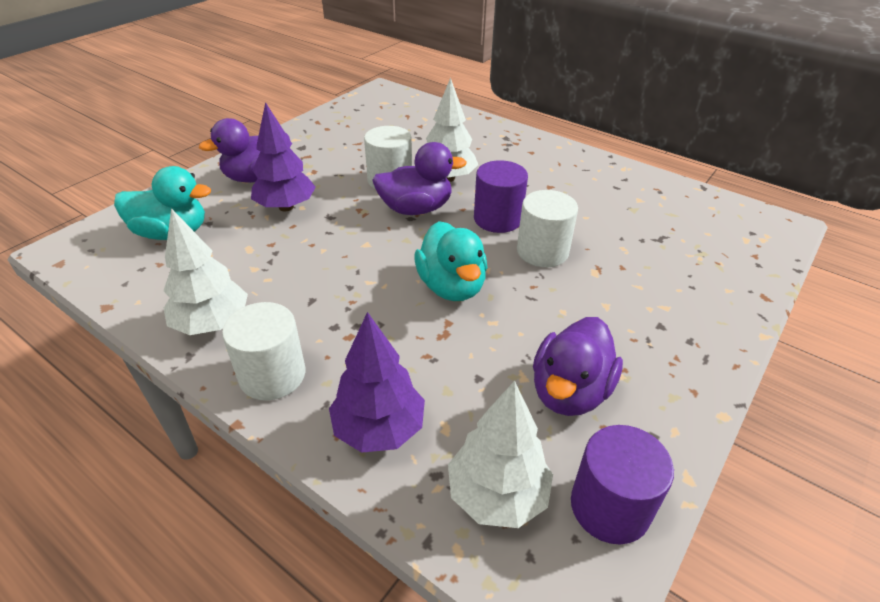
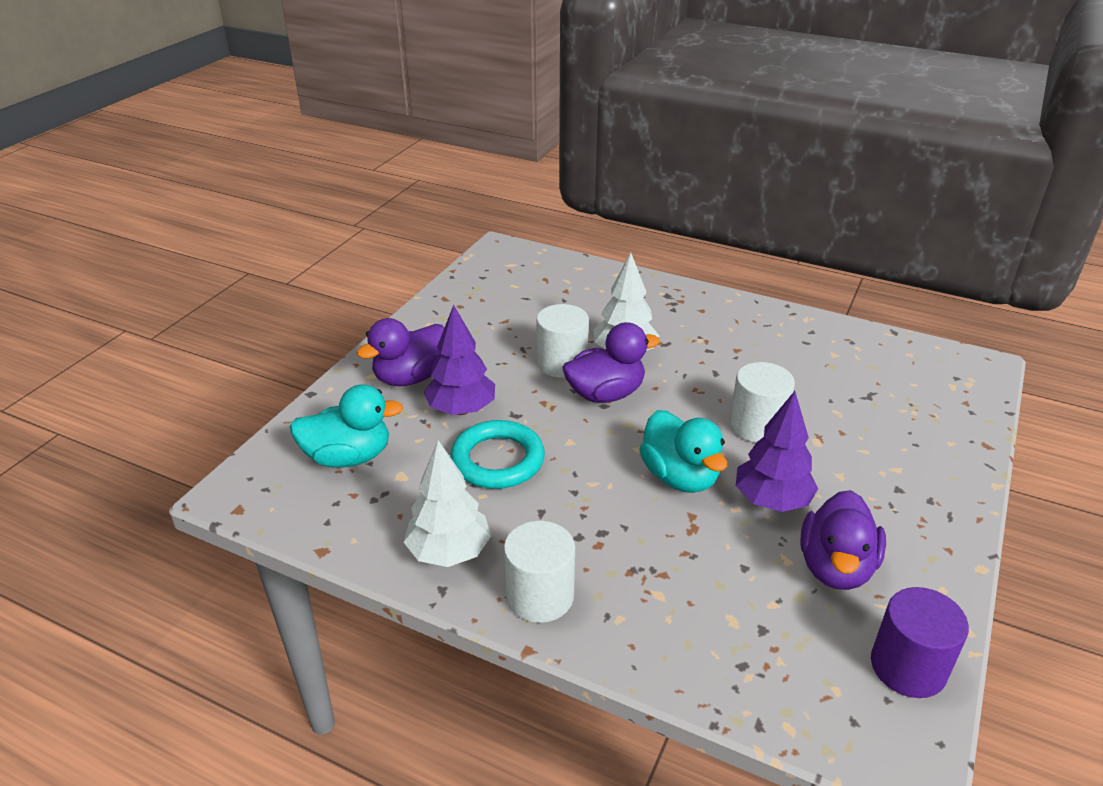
camera: 10 degrees left, 5 degrees down
purple tree [329,312,425,453] -> purple tree moved to [736,391,818,512]
white tree [448,381,553,528] -> none
purple cylinder [474,160,528,233] -> none
none -> turquoise ring [450,420,545,489]

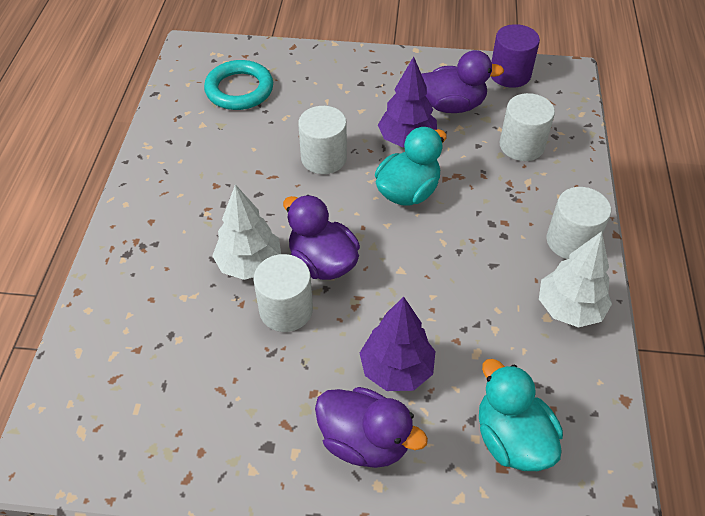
camera: 110 degrees left, 15 degrees up
turquoise ring [450,420,545,489] -> turquoise ring moved to [204,60,273,110]
none -> white cylinder [500,93,555,161]

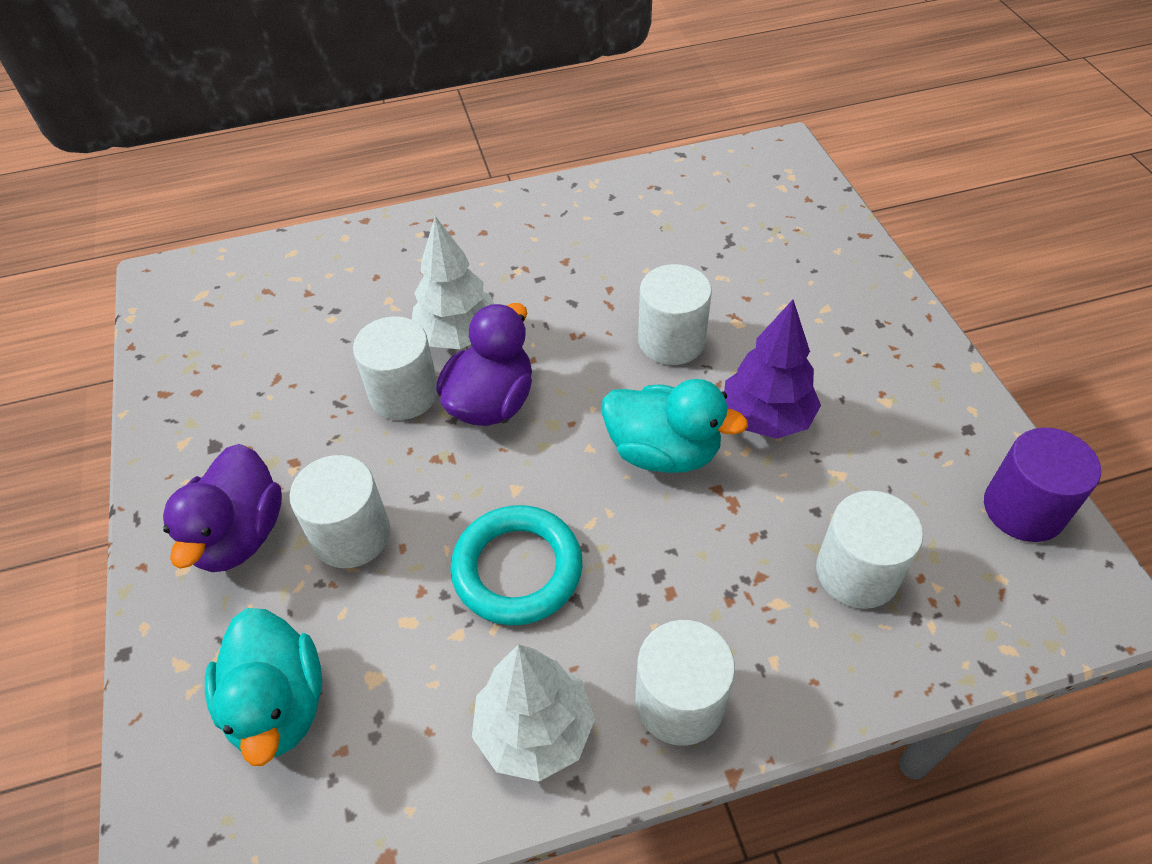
camera: 70 degrees right, 0 degrees up
turquoise ring [204,60,273,110] -> turquoise ring moved to [450,505,582,625]
purple tree [360,297,435,391] -> white cylinder [290,455,390,568]
purple duck [421,50,504,113] -> none
turquoise duck [479,359,563,471] -> turquoise duck turned 120 degrees clockwise [205,608,322,766]

